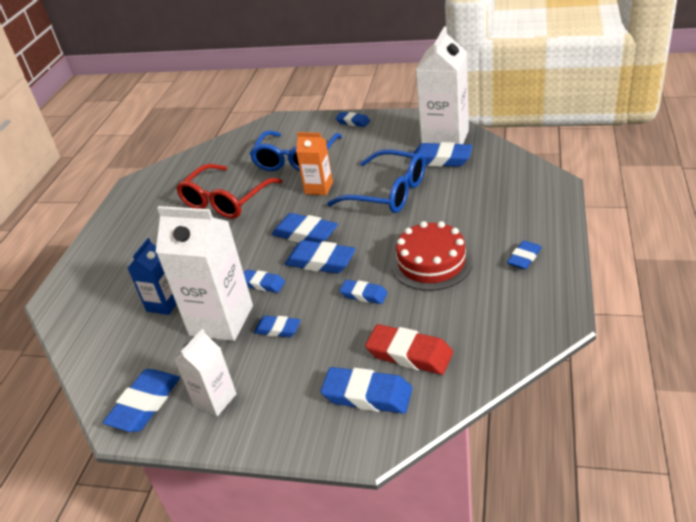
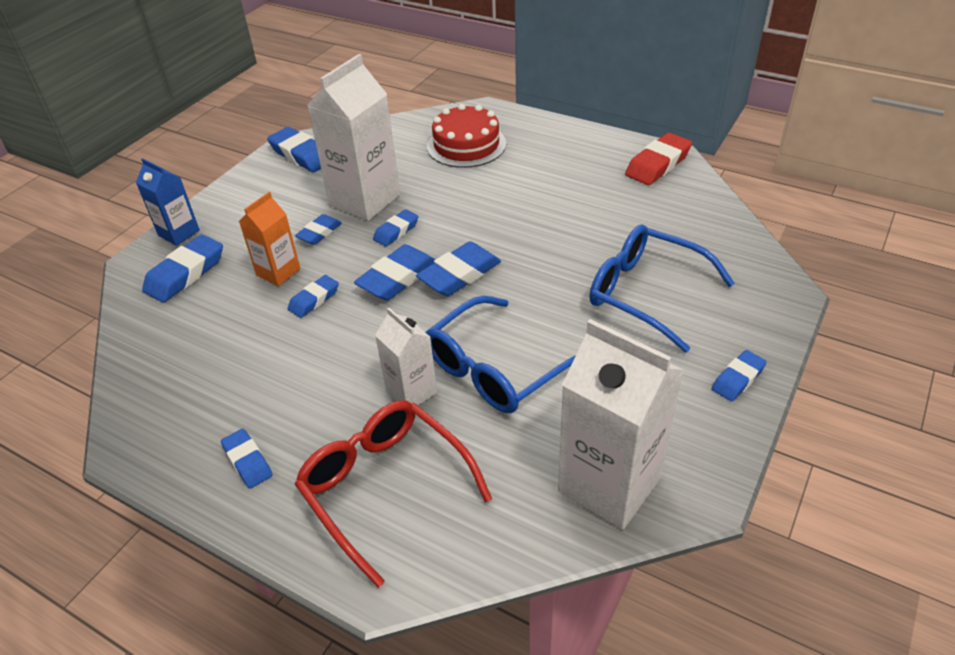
camera: 105 degrees right, 5 degrees up
blue carton [128,238,177,315] -> blue carton moved to [136,158,200,246]
white carton [175,329,237,416] -> white carton moved to [375,308,437,406]
red glasses [176,164,283,219] -> red glasses moved to [295,400,492,588]
orange carton [296,132,333,195] -> orange carton moved to [239,192,300,286]
red eraser [365,324,453,375] -> red eraser moved to [625,133,692,185]
red cake [391,221,473,291] -> red cake moved to [427,104,506,168]
blue eraser [411,142,473,167] -> none

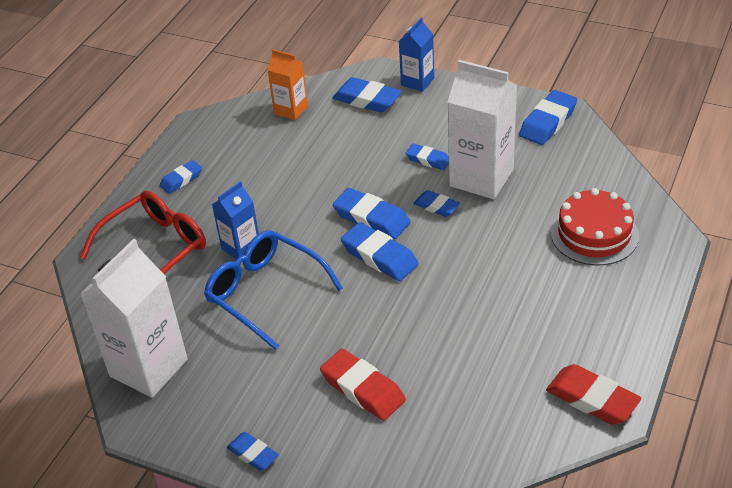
camera: 85 degrees right, 0 degrees up
orange carton [239,192,300,286] -> orange carton moved to [267,49,308,120]
blue eraser [288,275,339,318] -> none
white carton [375,308,437,406] -> blue carton [212,181,259,260]
blue glasses [589,224,735,353] -> red eraser [320,349,406,421]

